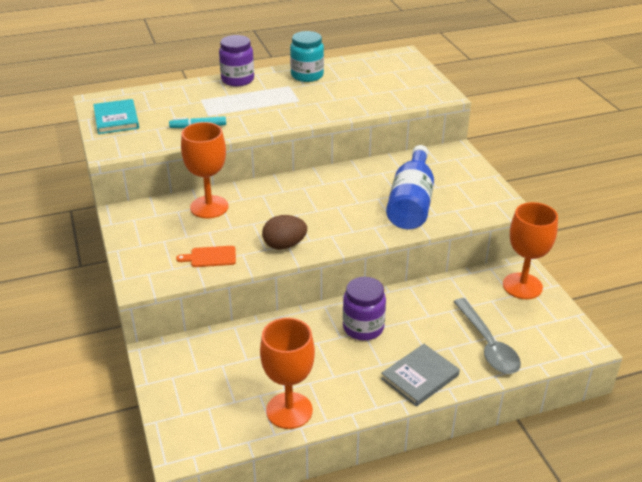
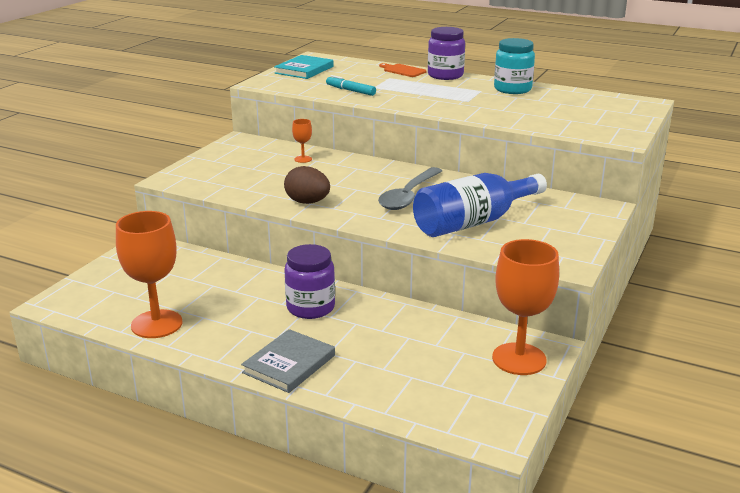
camera: 45 degrees right, 10 degrees down
orange cutting board [176,246,236,267] -> orange cutting board moved to [379,63,426,77]
orange goblet [181,122,229,218] -> orange goblet [292,119,312,163], size x0.44
grey book [381,344,460,407] -> grey book turned 60 degrees counterclockwise [241,329,335,393]
grey spoon [453,298,521,374] -> grey spoon moved to [378,167,442,210]

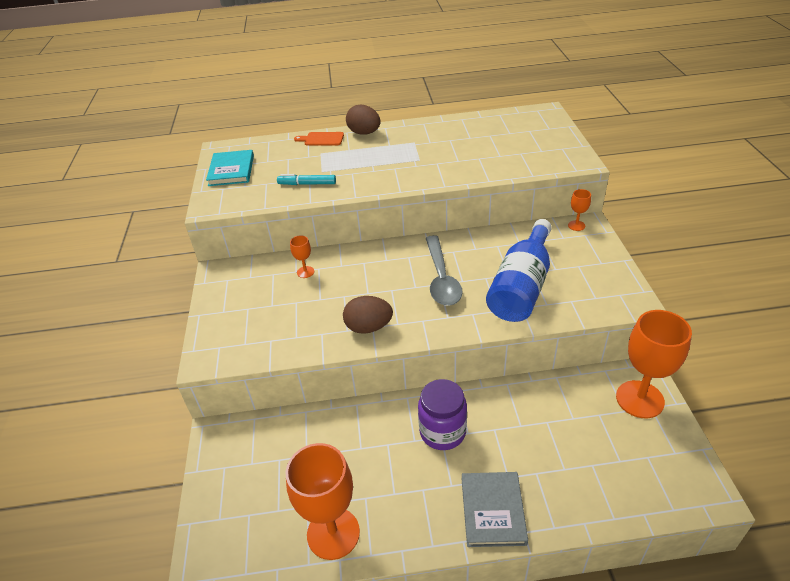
camera: 30 degrees left, 15 degrees up
purple jar [428,27,465,80] -> brown egg [346,105,381,135]
turquoise jar [494,38,535,94] -> none
none -> orange goblet [568,189,591,231]

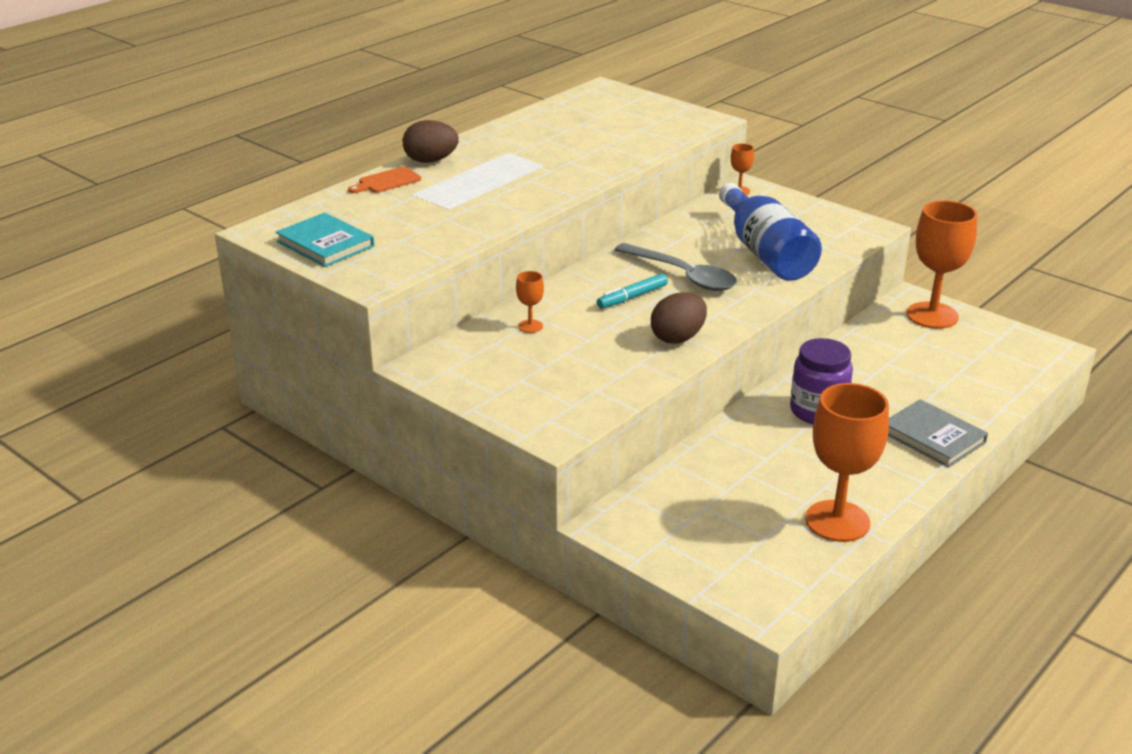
camera: 45 degrees left, 10 degrees down
turquoise marker [277,174,336,185] -> turquoise marker moved to [597,273,668,309]

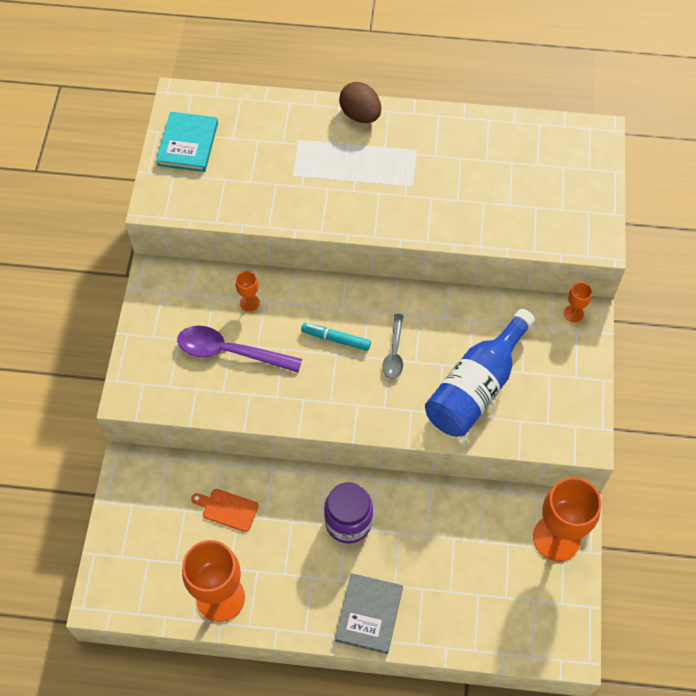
camera: 55 degrees right, 30 degrees up
orange cutting board [348,167,421,193] -> orange cutting board moved to [191,489,259,532]
grey spoon [614,243,737,291] -> grey spoon [382,314,403,379], size x0.59
brown egg [651,292,707,344] -> none
none -> purple spoon [177,326,302,373]

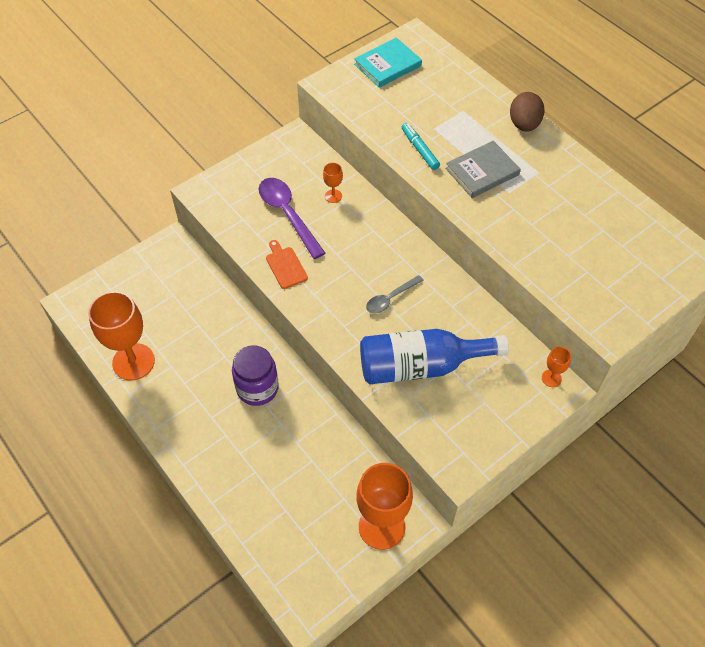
camera: 45 degrees right, 5 degrees down
orange cutting board [191,489,259,532] -> orange cutting board moved to [266,240,308,289]
turquoise marker [301,323,371,351] -> turquoise marker moved to [402,123,440,170]
grey book [335,573,403,654] -> grey book moved to [445,141,521,198]

